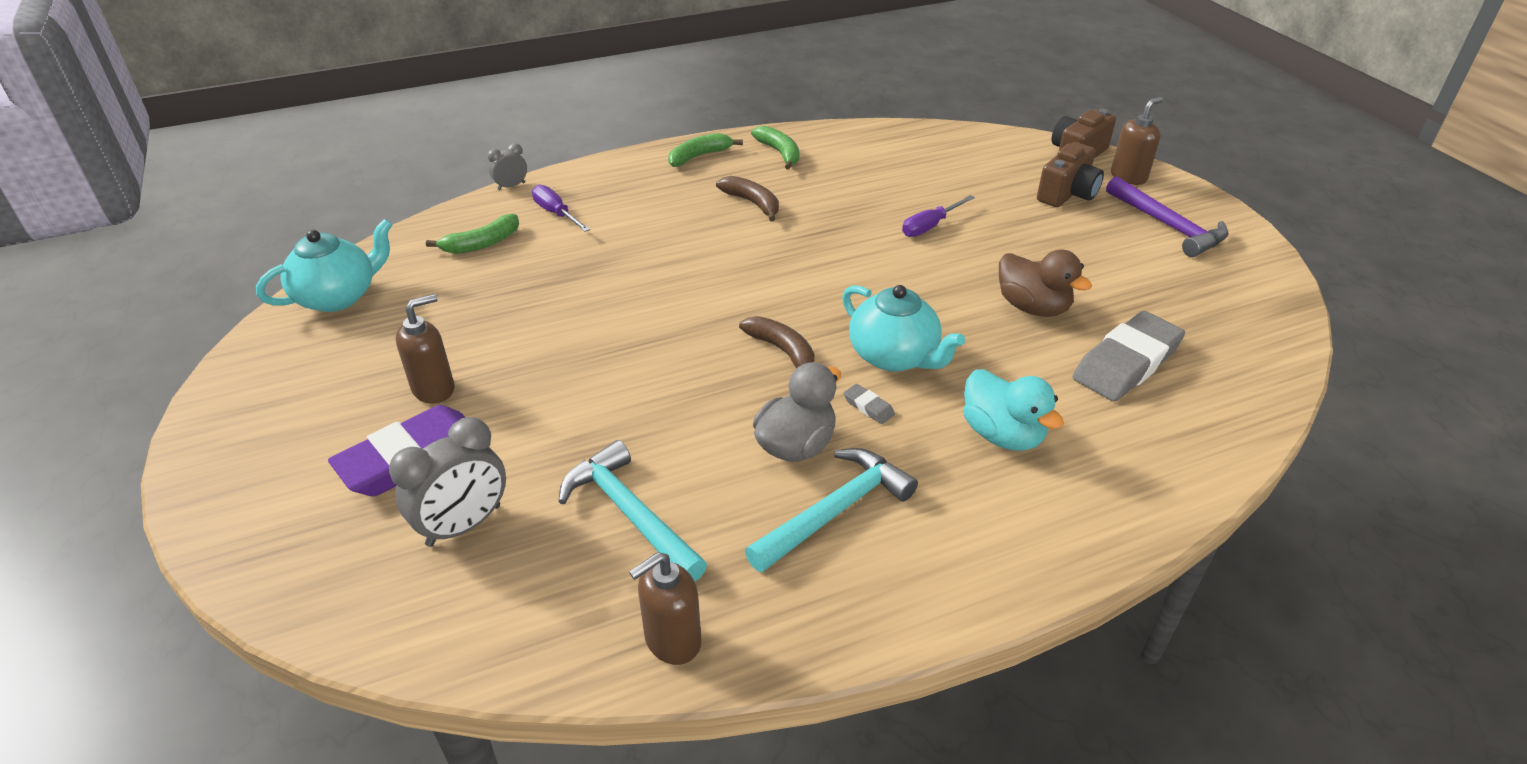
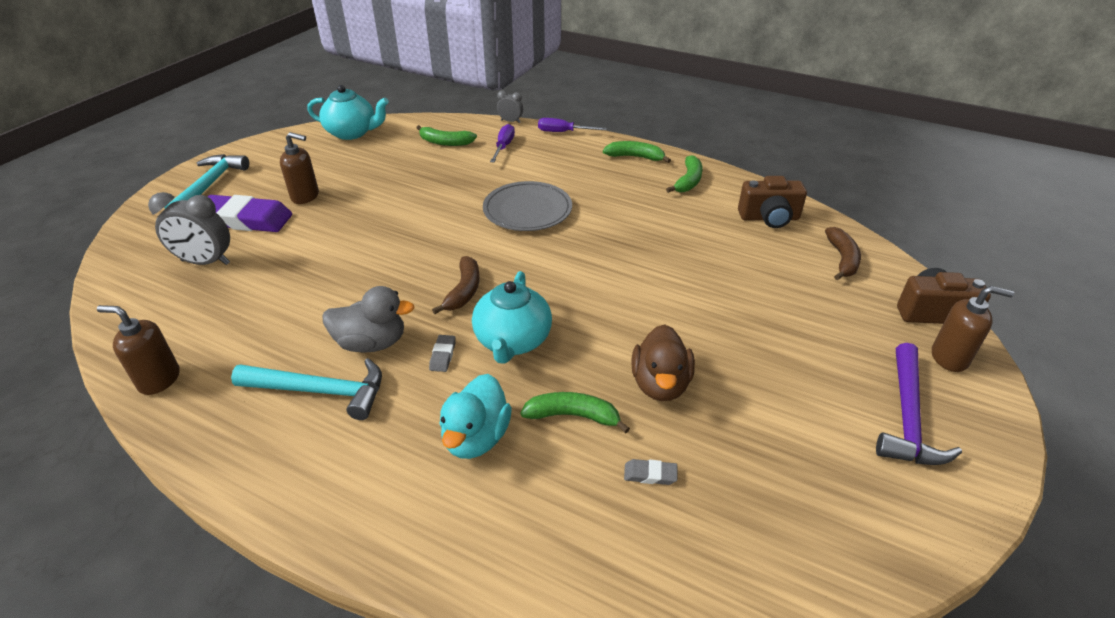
camera: 50 degrees right, 0 degrees up
turquoise hammer [558,440,707,581] -> turquoise hammer moved to [164,154,249,208]
brown banana [716,176,779,222] -> brown banana moved to [825,227,861,280]
purple screwdriver [902,195,975,237] -> purple screwdriver moved to [538,118,607,132]
brown camera [1037,142,1104,207] -> brown camera moved to [738,176,807,228]
grey eraser [1073,311,1185,402] -> grey eraser [624,459,678,485], size x0.40
none -> grey plate [483,181,572,231]
none -> green banana [520,392,630,433]

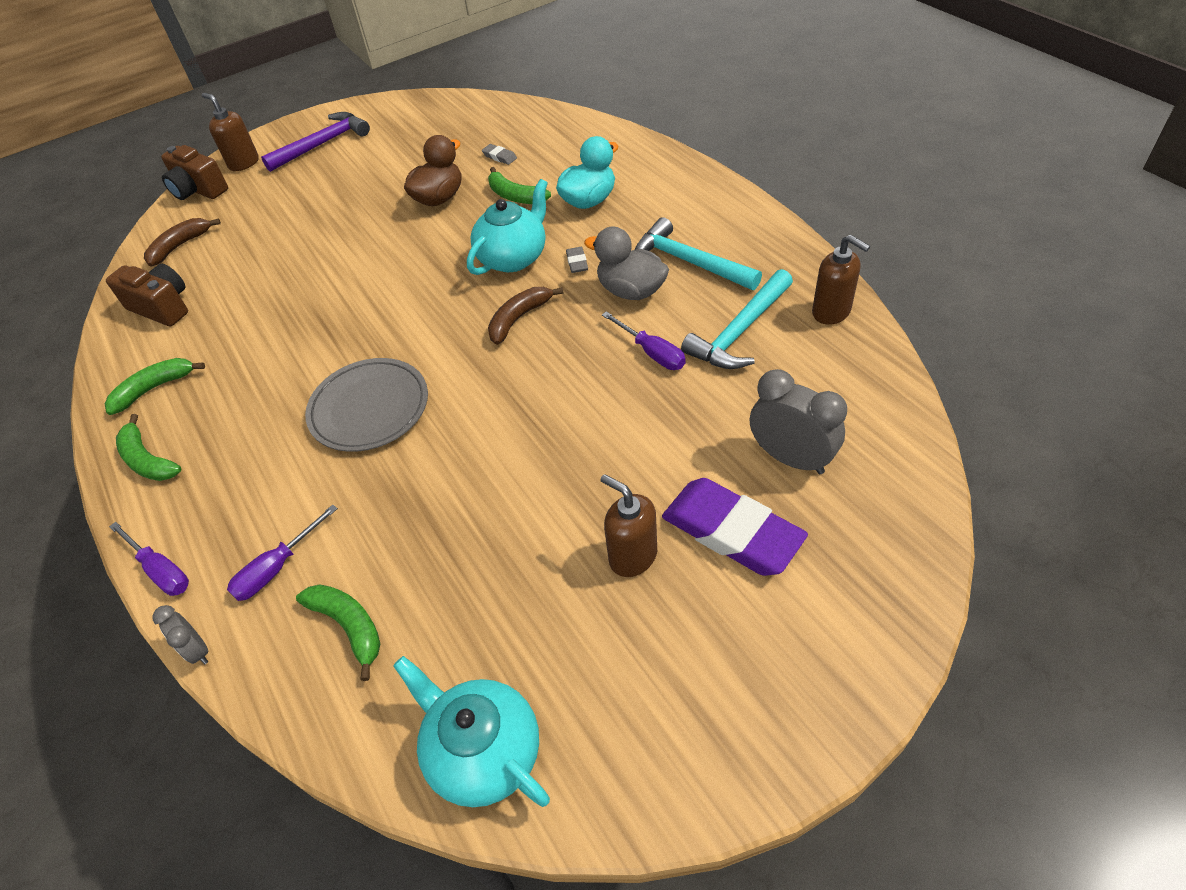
camera: 145 degrees left, 10 degrees up
turquoise hammer [164,154,249,208] -> turquoise hammer moved to [681,269,793,369]
grey eraser [429,335,456,372] -> grey eraser turned 45 degrees counterclockwise [566,247,588,273]
none -> purple screwdriver [602,311,686,370]

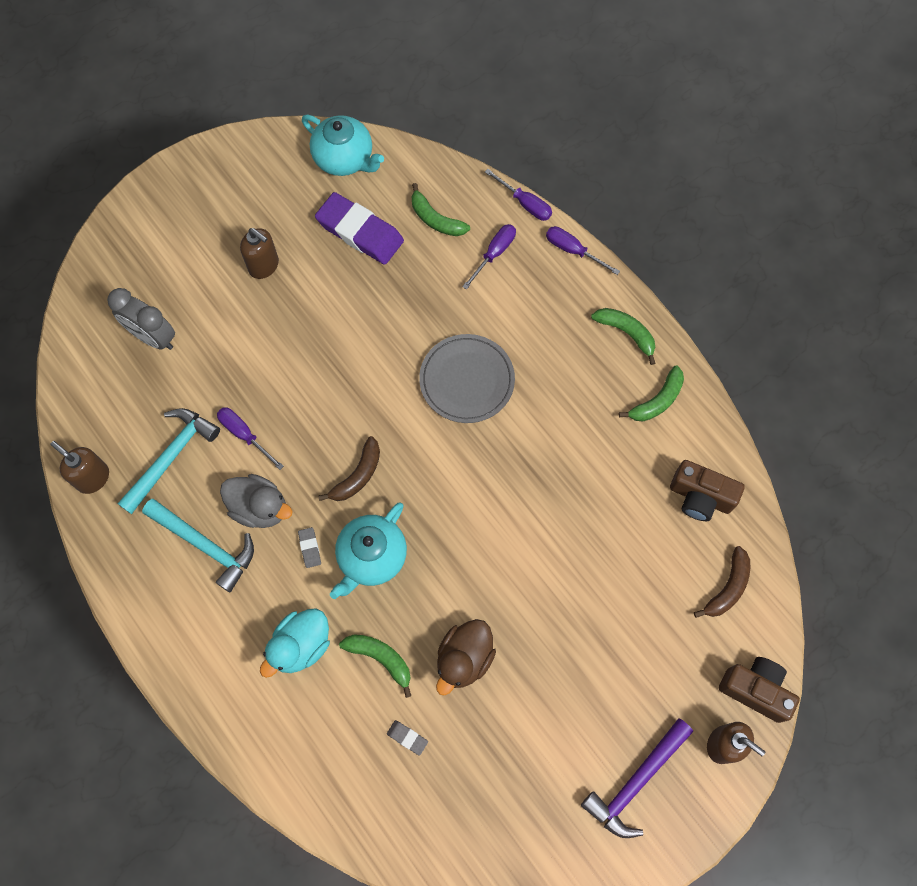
camera: 170 degrees right, 20 degrees up
grey clock [153,605,209,664] -> purple screwdriver [485,169,552,221]
purple eraser [662,478,808,576] -> purple eraser moved to [315,192,404,265]

